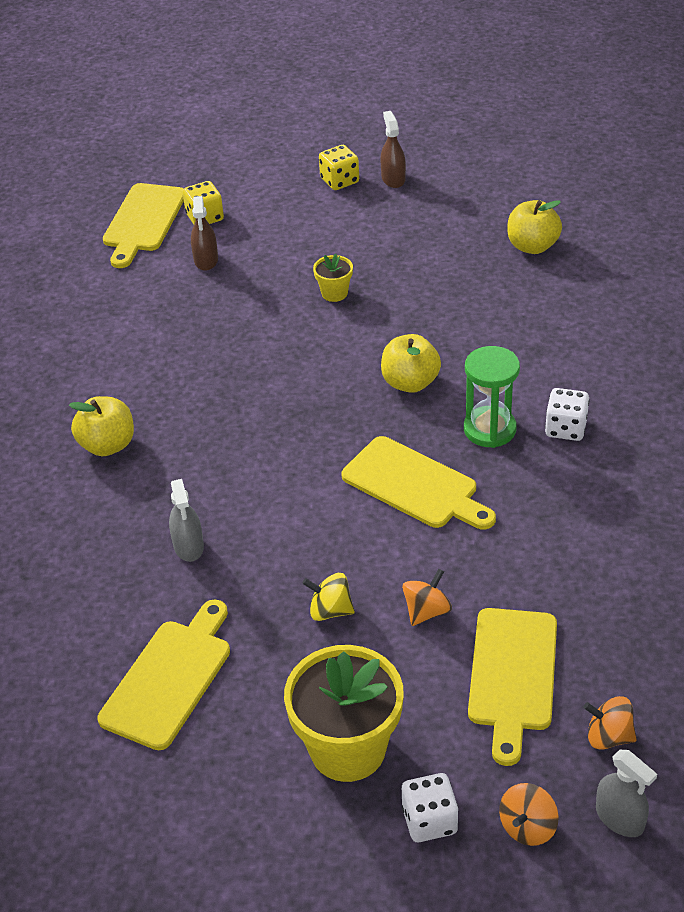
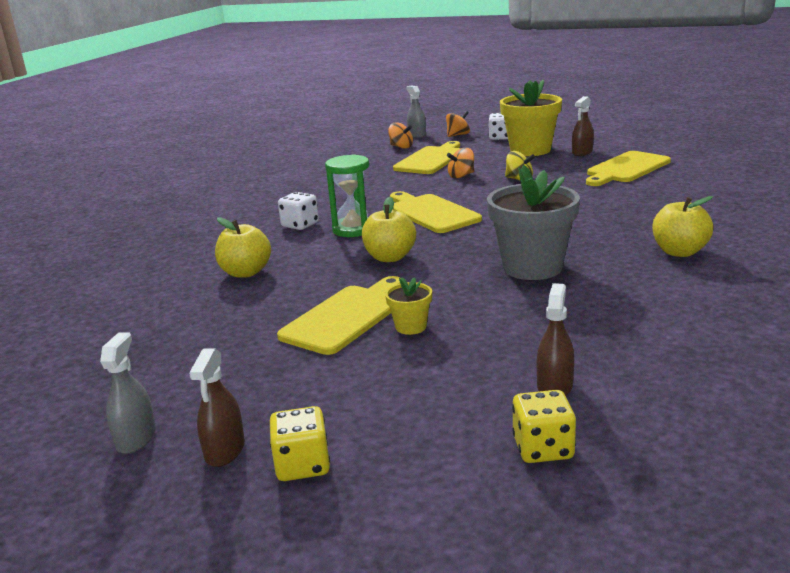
camera: 160 degrees left, 20 degrees down
yellow cutting board [103,183,184,268] -> yellow cutting board moved to [277,276,400,355]
grey spray bottle [169,479,204,562] -> grey spray bottle moved to [100,332,156,454]
yellow apple [507,200,562,254] -> yellow apple moved to [215,217,271,278]
none -> grey flower pot [487,165,580,280]
none -> brown spray bottle [572,96,594,156]

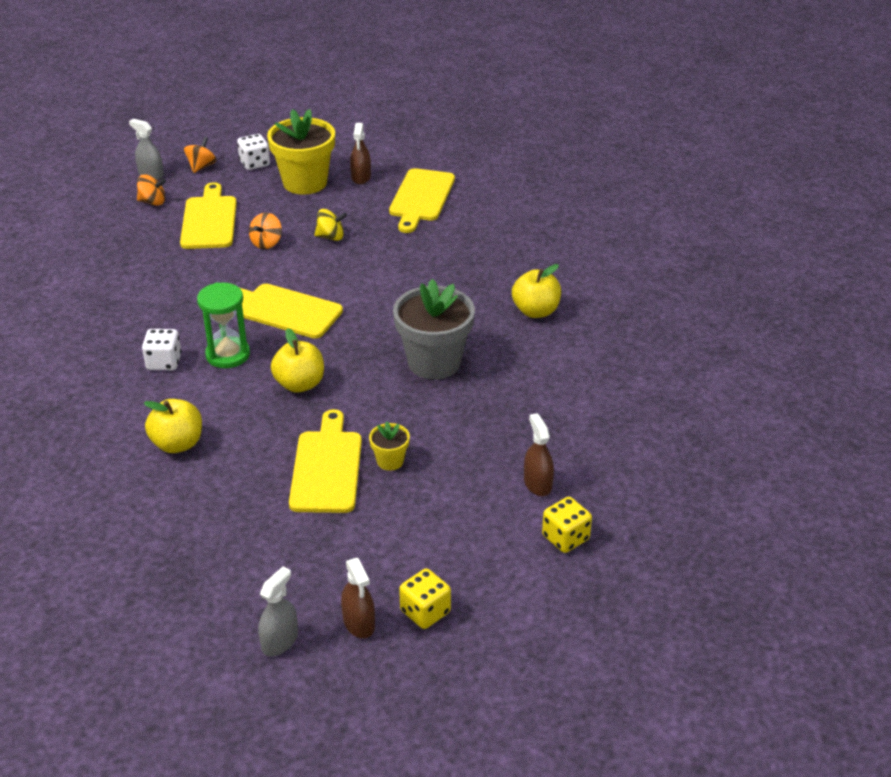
camera: 35 degrees left, 15 degrees up
grey spray bottle [100,332,156,454] -> grey spray bottle turned 60 degrees clockwise [258,567,298,656]

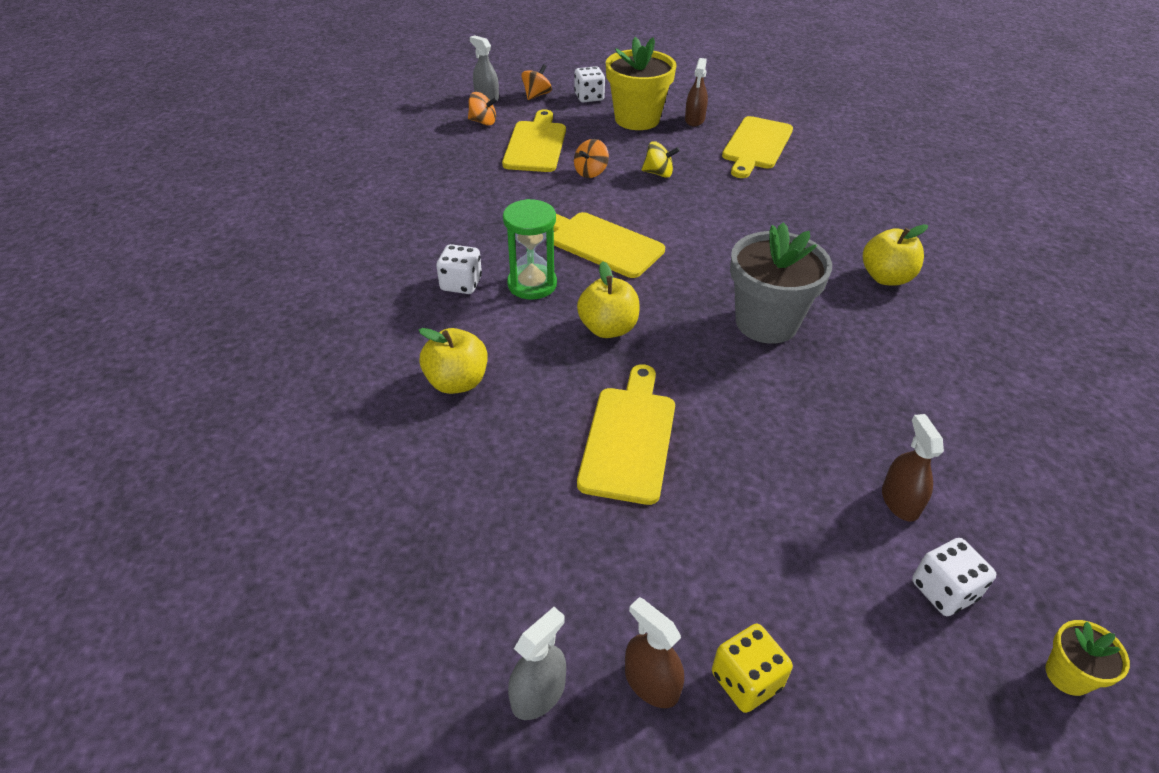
camera: 10 degrees right, 5 degrees up
brown spray bottle [341,558,375,638] -> brown spray bottle turned 150 degrees clockwise [625,597,684,708]
yellow flower pot [369,421,410,471] -> yellow flower pot moved to [1046,620,1130,696]
yellow dice [542,497,592,553] -> white dice [912,538,996,616]

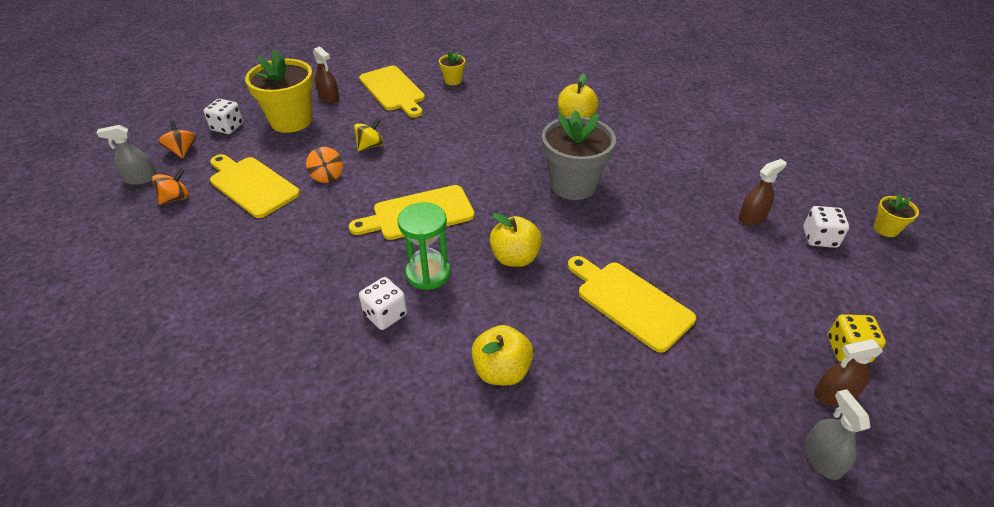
camera: 55 degrees left, 0 degrees up
brown spray bottle [882,414,944,522] -> brown spray bottle turned 120 degrees clockwise [738,159,787,225]
none -> yellow flower pot [439,51,465,85]

